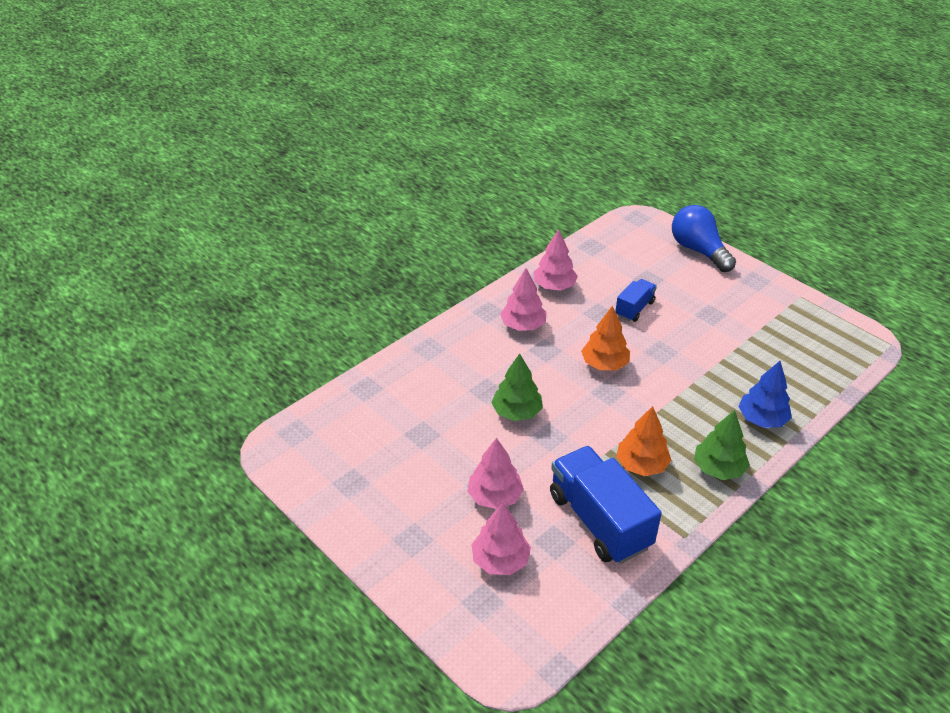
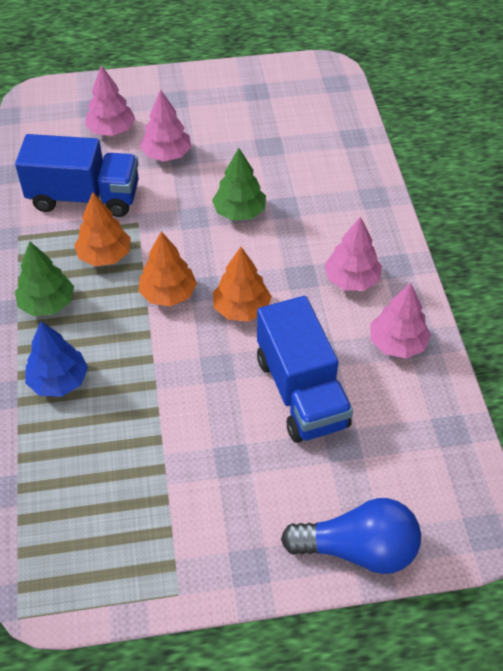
camera: 125 degrees right, 10 degrees up
blue truck [615,279,657,322] -> blue truck [257,296,353,443], size x1.92
none -> orange tree [139,231,197,307]

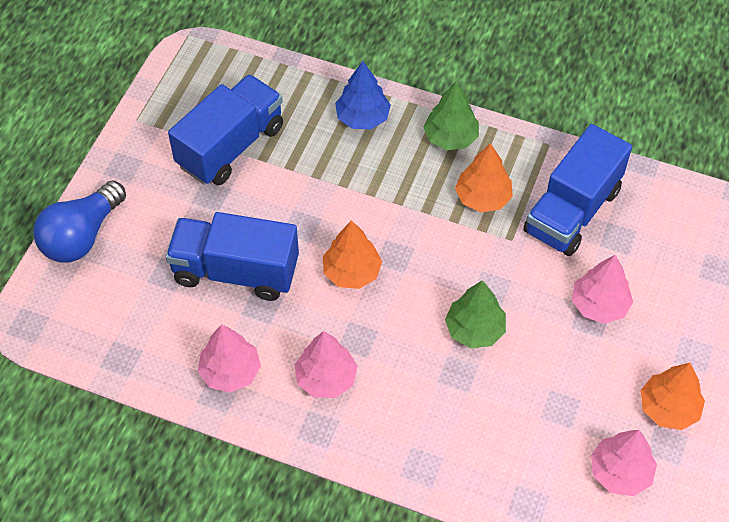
camera: 120 degrees right, 5 degrees up
pink tree [85,65,135,136] -> pink tree moved to [591,430,657,496]
orange tree [139,231,197,307] -> orange tree moved to [641,363,705,430]
none -> blue truck [168,74,283,185]

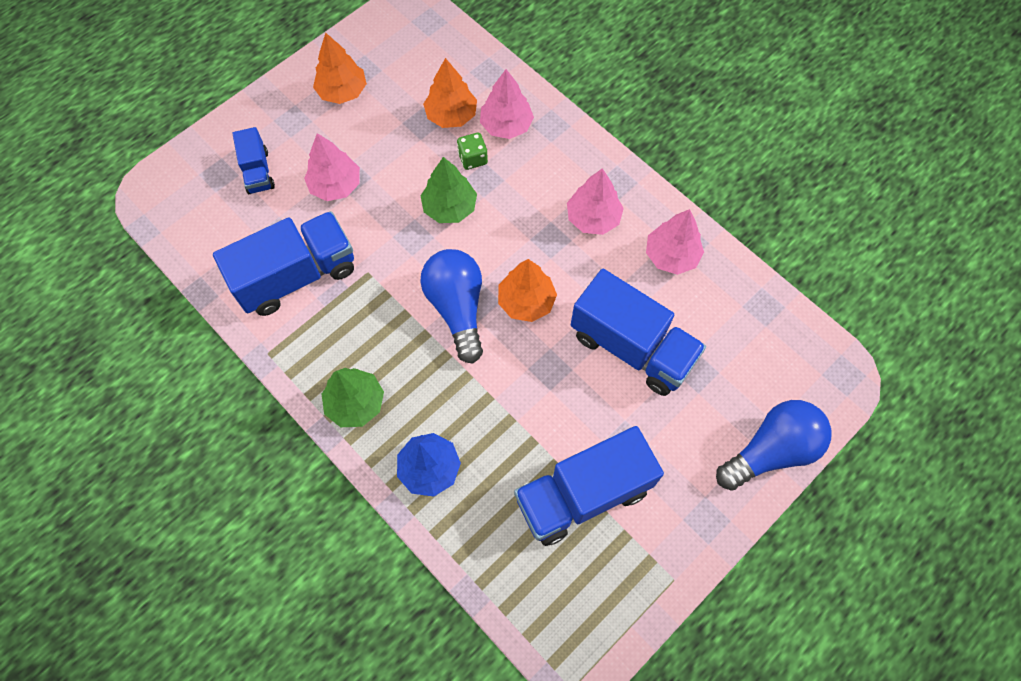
camera: 155 degrees left, 10 degrees up
orange tree [455,143,513,212] -> orange tree moved to [423,58,477,128]
pink tree [591,430,657,496] -> pink tree moved to [480,69,534,139]
none -> blue truck [232,127,275,194]
none -> blue light bulb [420,249,483,364]
none -> green dice [457,133,488,170]

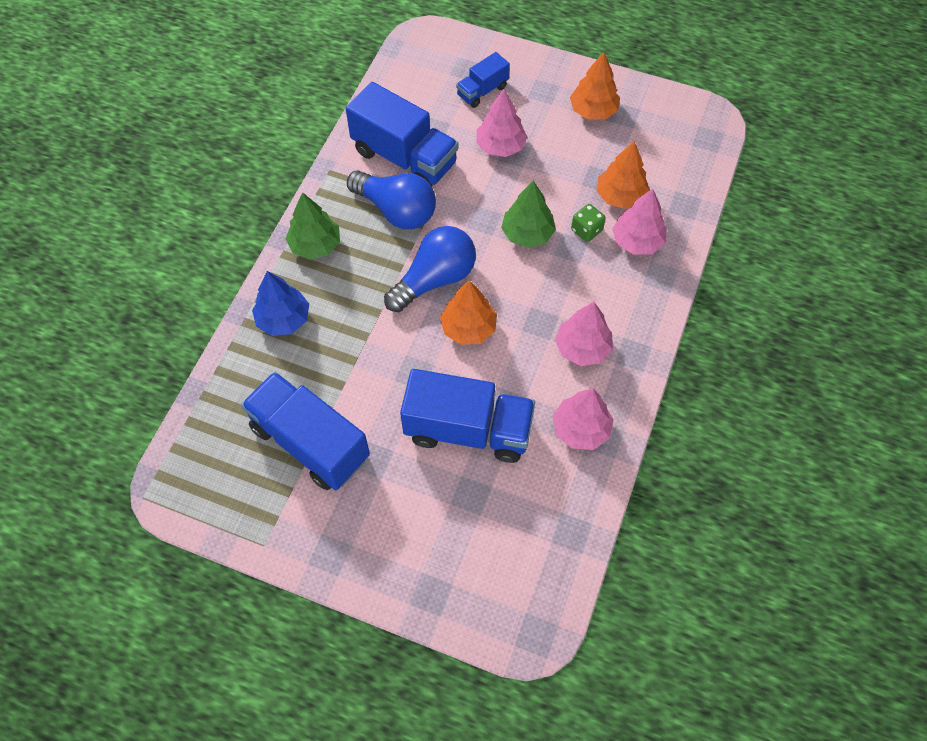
camera: 65 degrees right, 5 degrees down
blue truck [571,269,706,396] -> blue truck turned 90 degrees counterclockwise [400,369,535,463]
blue light bulb [716,400,832,491] -> blue light bulb moved to [347,170,436,229]

